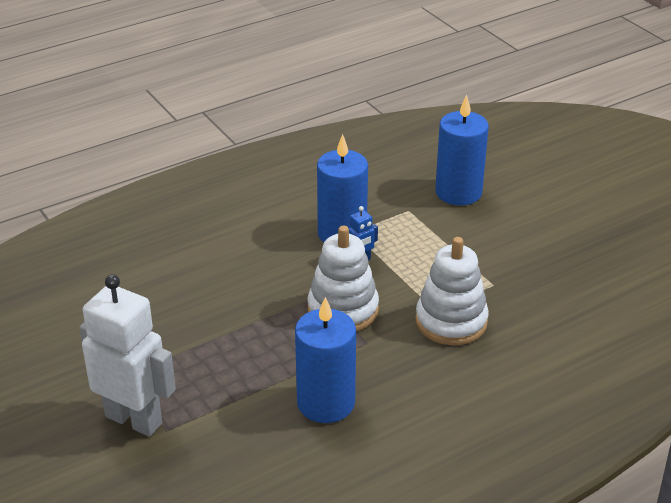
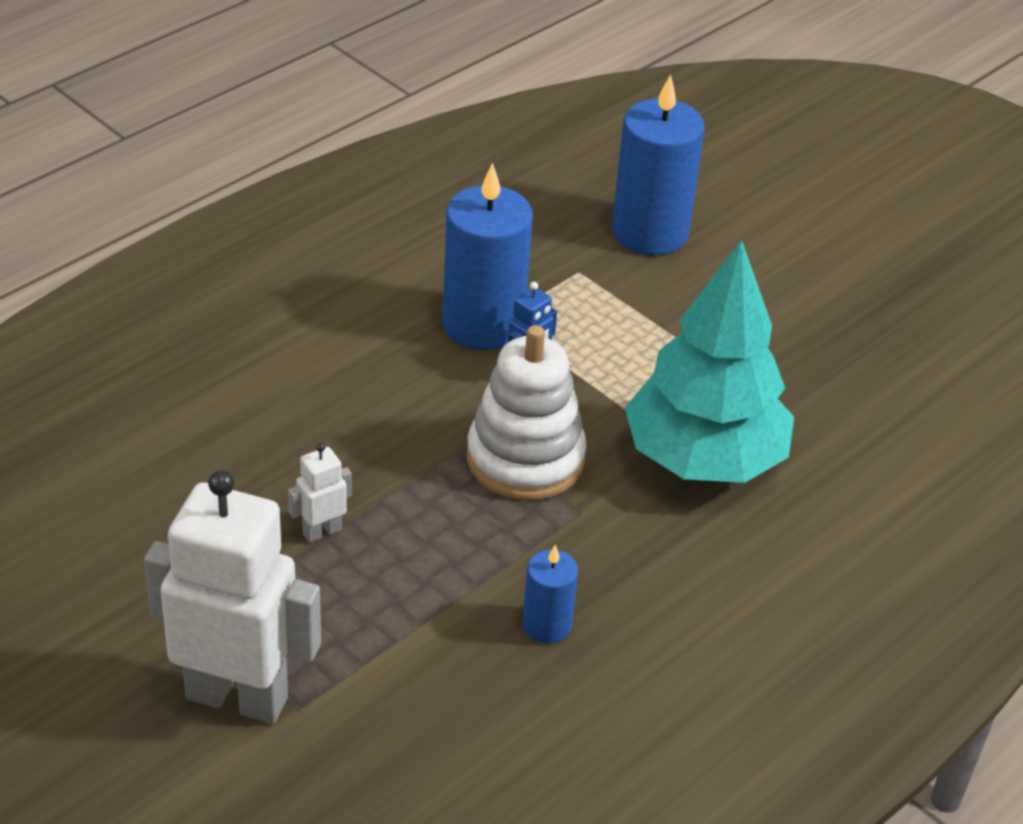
camera: 15 degrees left, 5 degrees up
blue candle [295,297,356,423] -> blue candle [523,545,578,644], size x0.52
white stacking toy [415,237,489,345] -> turquoise tree [625,240,794,483]
none -> white robot [288,443,352,543]

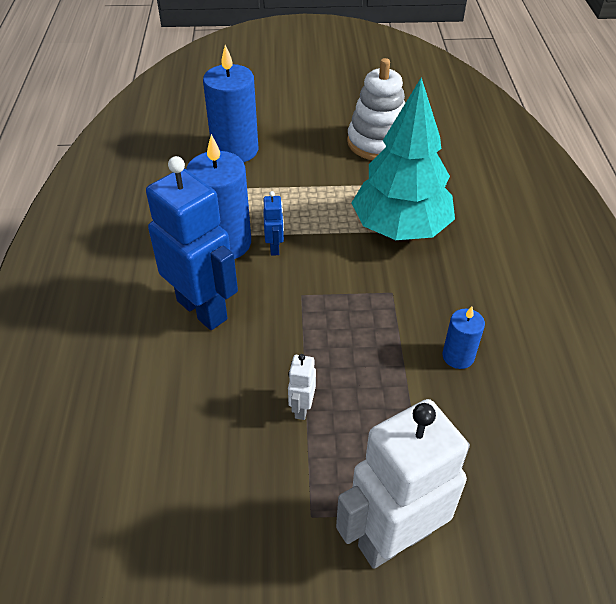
camera: 45 degrees left, 5 degrees up
white stacking toy [467,325,587,500] -> white stacking toy moved to [347,58,405,160]
none -> blue robot [146,156,238,330]

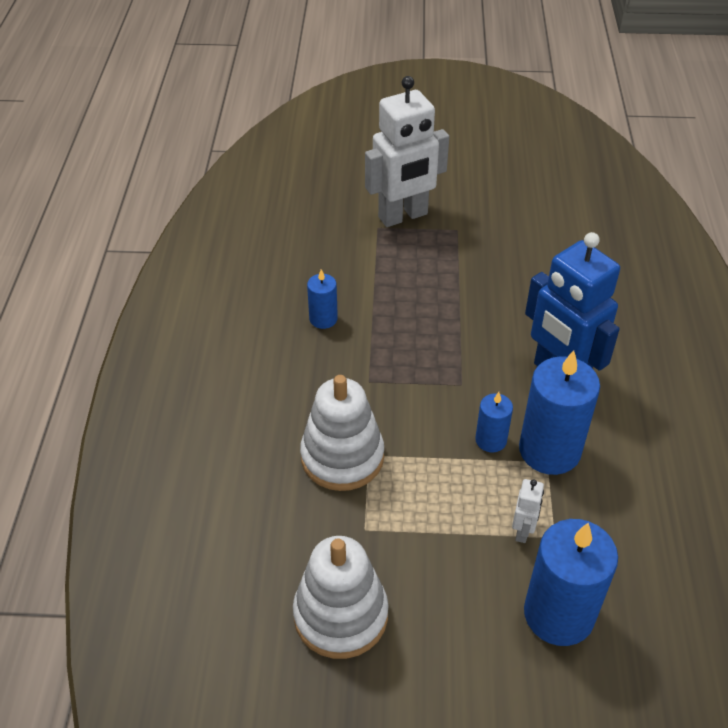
camera: 175 degrees left, 0 degrees up
blue robot [263,191,284,256] -> blue candle [475,392,513,452]
white robot [288,354,316,420] -> white robot moved to [512,479,544,543]
turquoise tree [351,78,455,240] -> white stacking toy [300,375,384,491]

